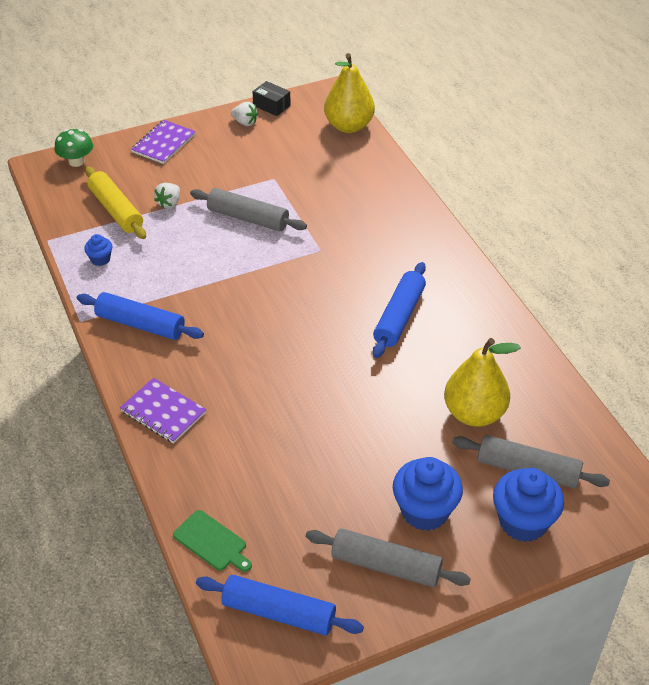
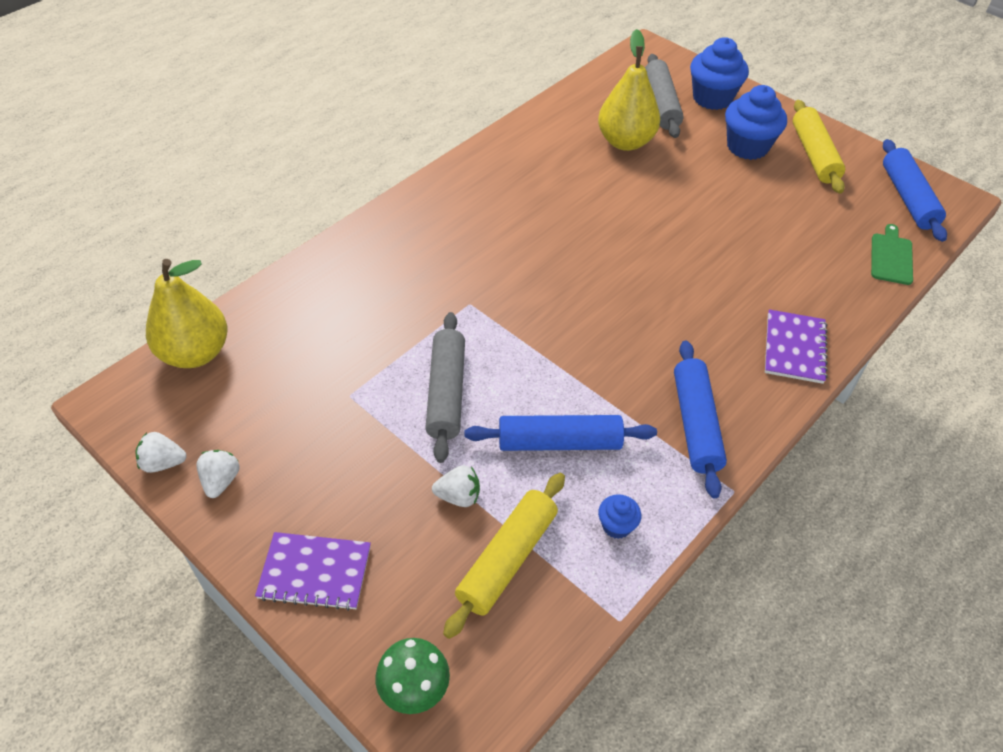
camera: 115 degrees left, 5 degrees up
black box [252,81,291,116] -> white strawberry [136,432,186,473]
grey rolling pin [306,528,471,587] -> yellow rolling pin [793,100,845,194]
blue rolling pin [373,262,426,358] -> blue rolling pin moved to [464,415,657,451]

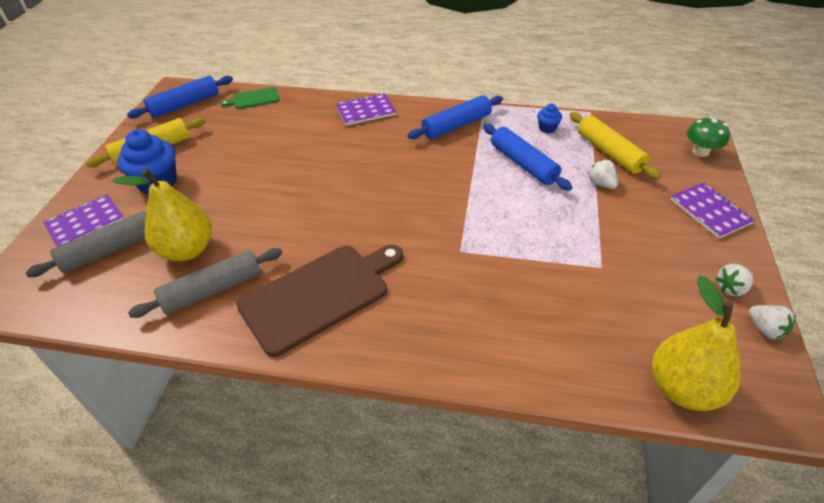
camera: 120 degrees left, 5 degrees down
grey rolling pin [425,312,465,463] -> grey rolling pin moved to [128,248,282,318]
yellow rolling pin [443,473,565,639] -> yellow rolling pin turned 60 degrees clockwise [569,112,661,180]
blue cupcake [690,37,749,110] -> purple notebook [43,194,124,247]
none -> brown cutting board [237,245,403,357]

